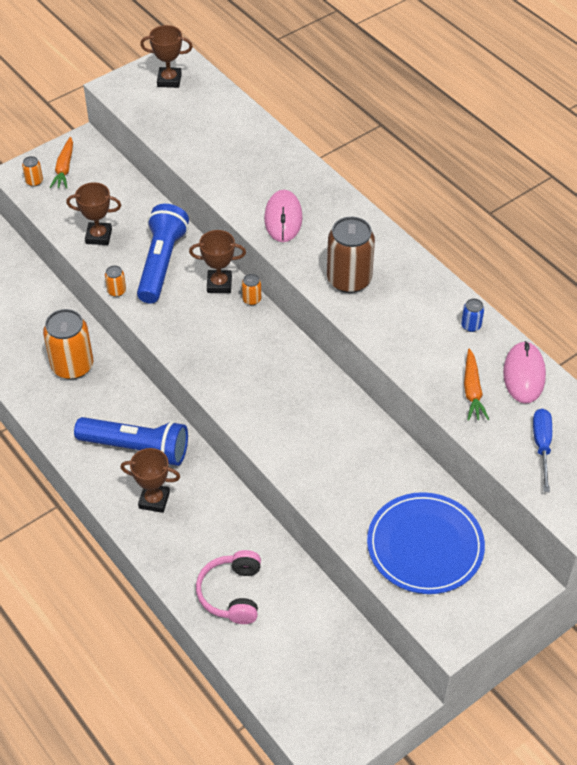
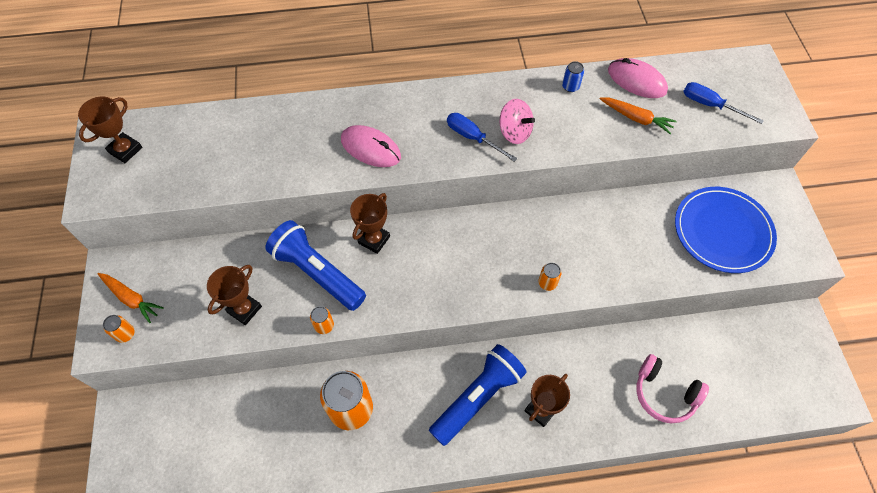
camera: 60 degrees left, 10 degrees up
orange can [242,274,261,305] -> orange can moved to [538,263,562,291]
brown can [327,217,375,293] -> blue screwdriver [447,113,517,162]
none -> pink spinning top [499,99,535,144]

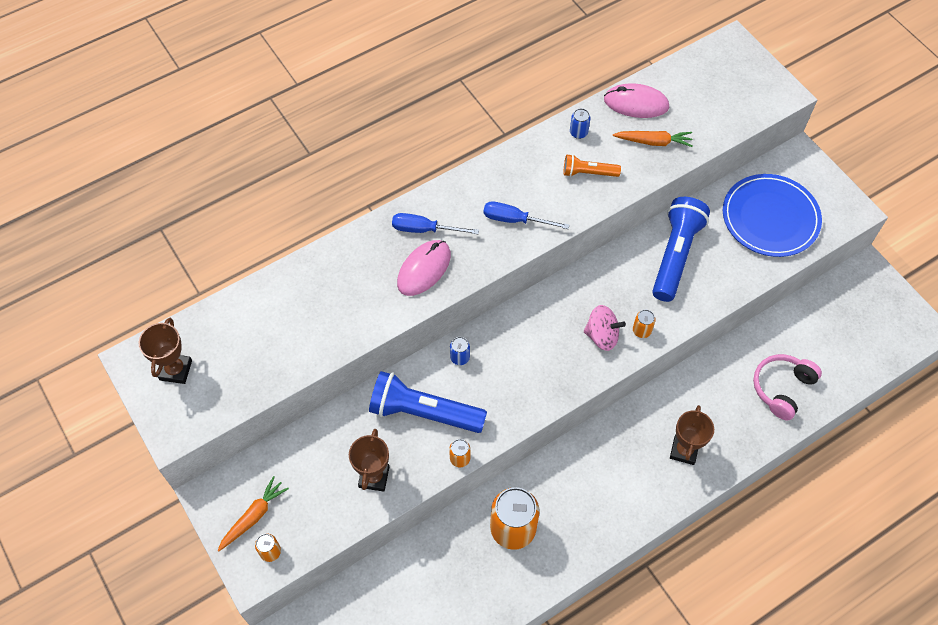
camera: 25 degrees left, 0 degrees up
orange carrot [98,273,164,323] -> orange carrot turned 60 degrees counterclockwise [217,476,289,551]
pink mouse [341,125,401,167] -> pink mouse turned 60 degrees counterclockwise [397,240,451,296]
brown trophy [350,193,390,254] -> blue can [450,337,470,365]
blue flashlight [429,344,527,446] -> blue flashlight moved to [652,197,710,302]
pink spinning top [499,99,535,144] -> pink spinning top moved to [584,305,626,351]
pink headphones [636,354,709,423] -> pink headphones turned 120 degrees clockwise [753,354,822,420]
blue screwdriver [683,82,764,124] -> blue screwdriver moved to [392,213,479,234]
none -> orange flashlight [563,154,621,177]

